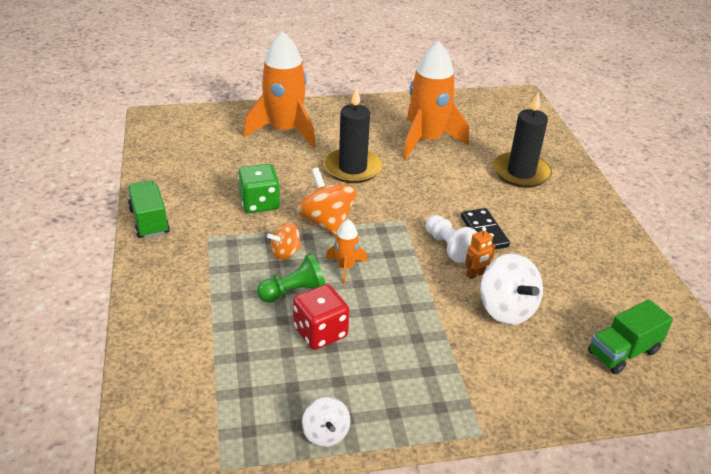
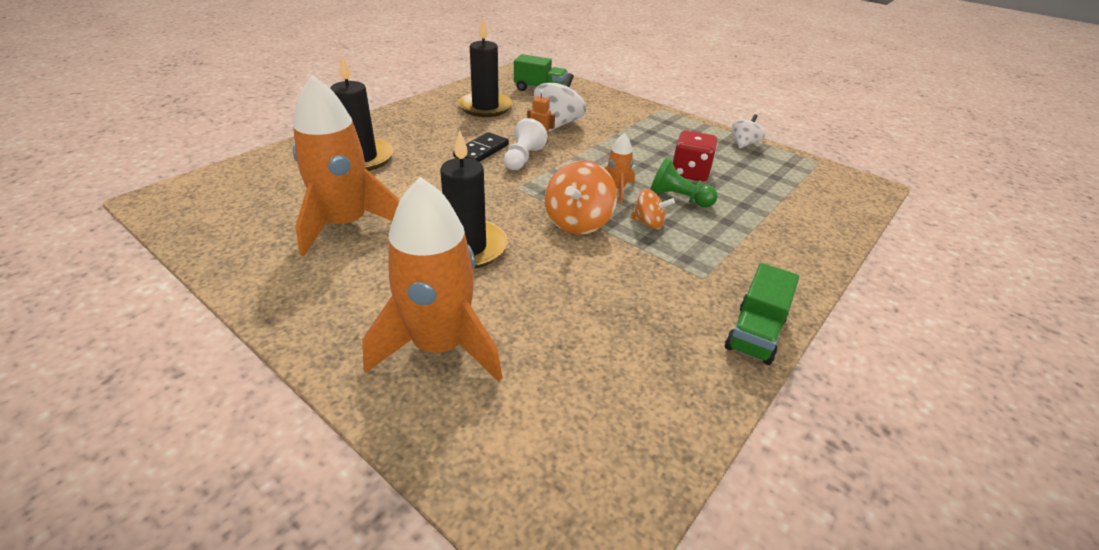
camera: 130 degrees left, 0 degrees up
green dice [238,164,280,213] -> none
none -> black candle [458,18,513,117]

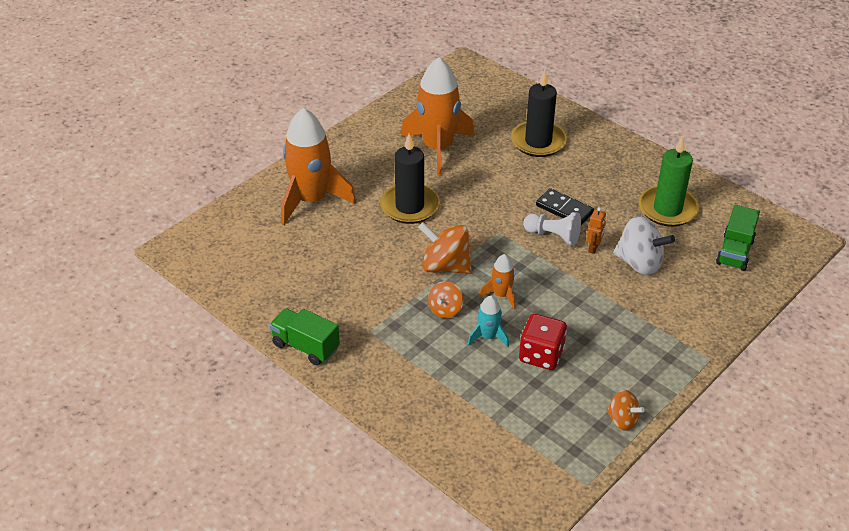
camera: 95 degrees right, 5 degrees up
black candle [458,18,513,117] -> green candle [639,135,699,227]
green pawn [650,158,718,208] -> turquoise rocket [468,296,509,347]
white spinning top [732,114,765,148] -> orange spinning top [606,390,645,431]

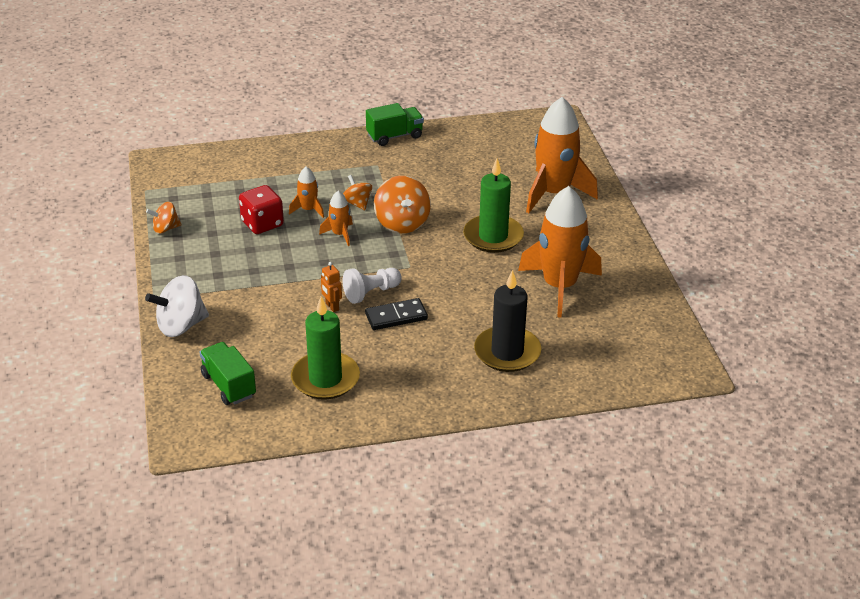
camera: 125 degrees right, 5 degrees down
black candle [380,134,440,224] -> green candle [463,158,524,253]
orange spinning top [418,222,472,274] -> orange spinning top turned 105 degrees clockwise [374,176,431,233]
turquoise rocket [468,296,509,347] -> orange rocket [289,167,324,218]
white spinning top [613,216,675,276] -> white spinning top moved to [145,275,209,337]

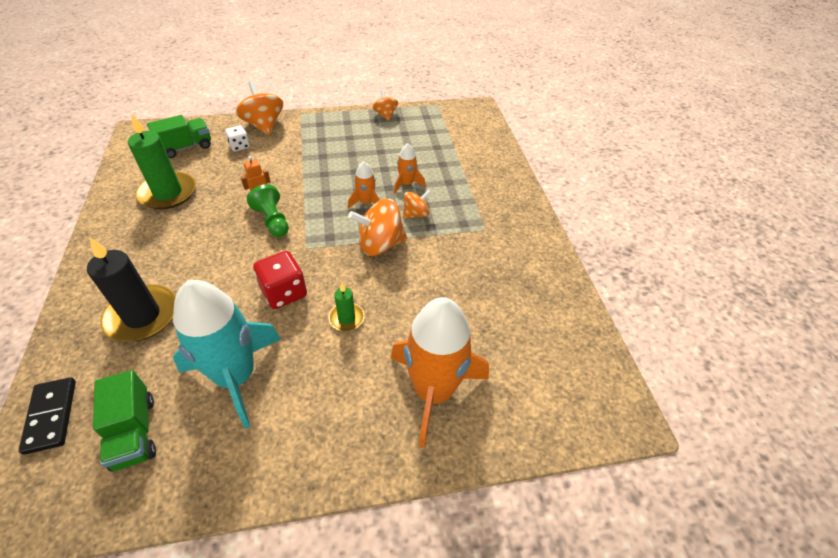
camera: 90 degrees right, 10 degrees up
white spinning top [145,275,209,337] -> orange spinning top [236,81,283,135]
red dice [239,185,284,234] -> red dice moved to [253,251,307,309]
white pawn [343,268,401,304] -> green pawn [247,184,289,237]
black domino [365,298,428,330] -> black domino moved to [19,377,76,455]
green truck [366,103,424,146] -> green truck moved to [93,370,156,472]
green candle [463,158,524,253] -> green candle [328,284,364,331], size x0.51
orange rocket [518,186,602,318] -> turquoise rocket [173,280,281,429]
none -> white dice [225,125,250,151]

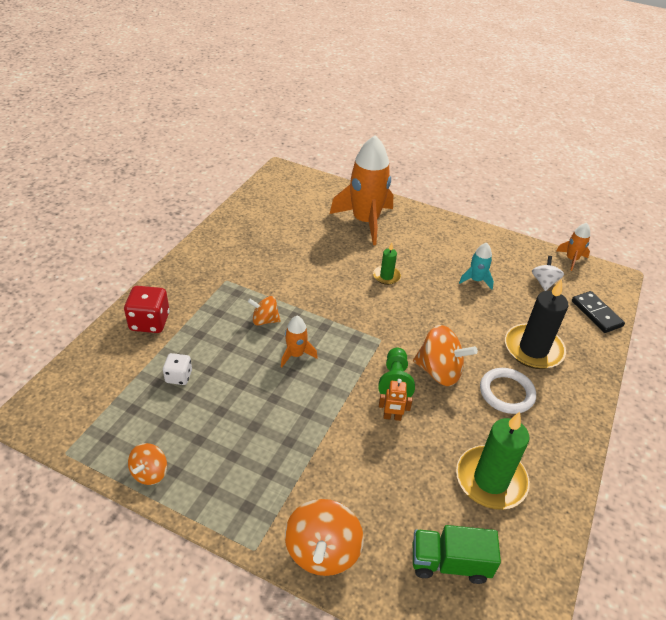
camera: 145 degrees left, 5 degrees down
black domino [19,377,76,455] -> black domino turned 45 degrees counterclockwise [572,291,625,333]
green truck [93,370,156,472] -> white spinning top [532,256,564,291]
turquoise rocket [173,280,281,429] -> turquoise rocket [459,243,494,290], size x0.46
white dice [225,125,250,151] -> white dice moved to [163,353,192,385]
red dice [253,251,307,309] -> red dice moved to [124,286,170,333]
orange spinning top [348,199,407,256] -> orange spinning top moved to [413,325,478,386]
orange rocket [394,143,426,193] -> orange rocket moved to [556,223,590,271]
none -> white ring [480,368,536,414]

